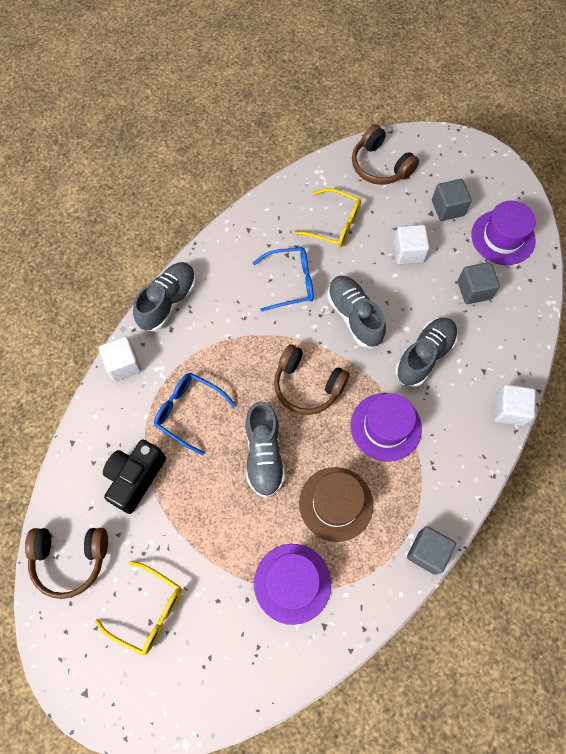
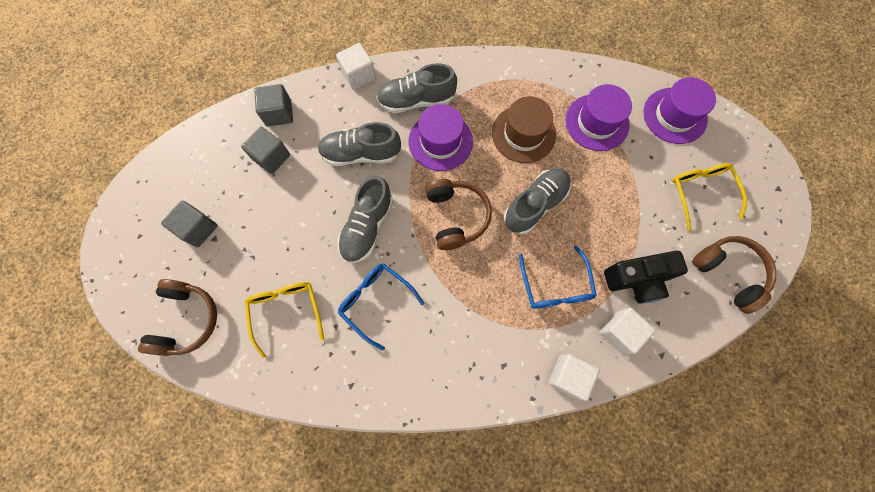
camera: 130 degrees left, 5 degrees up
grey shoe [133,262,196,331] -> grey shoe moved to [376,63,457,113]
white cube [394,225,430,264] -> white cube moved to [599,308,656,355]
grey cube [407,526,456,575] -> grey cube moved to [254,84,293,127]
purple hat [471,201,536,265] -> purple hat moved to [643,77,716,144]

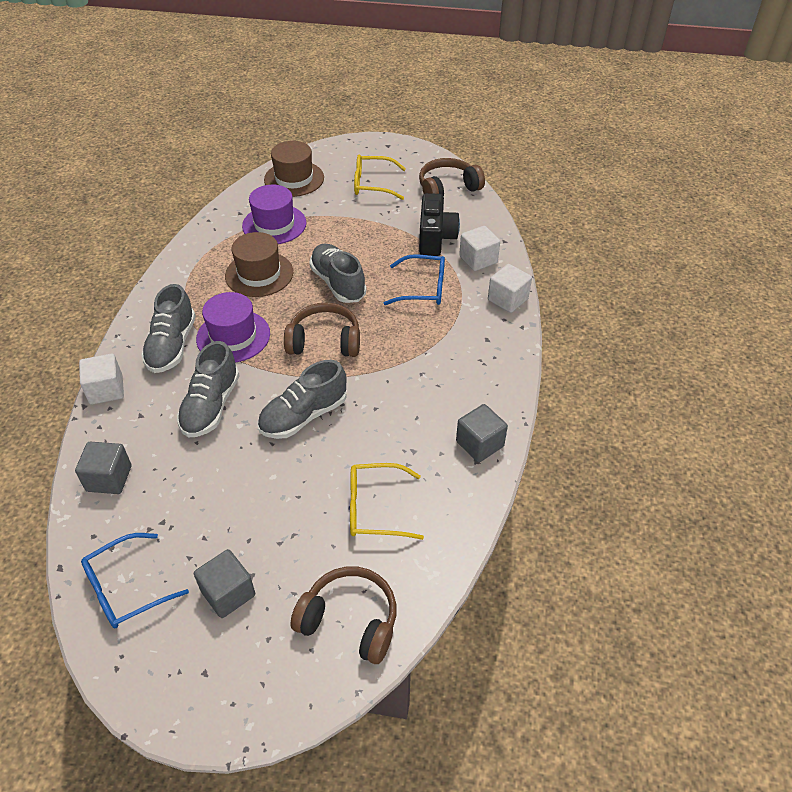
camera: 75 degrees left, 25 degrees down
grey cube [241,127,290,174] -> grey cube moved to [456,404,508,462]
grey shoe [338,176,393,263] -> grey shoe turned 105 degrees clockwise [257,360,347,439]
blue glasses [338,263,424,350] -> blue glasses moved to [81,533,189,628]
purple hat [643,77,716,144] -> brown hat [264,141,324,197]

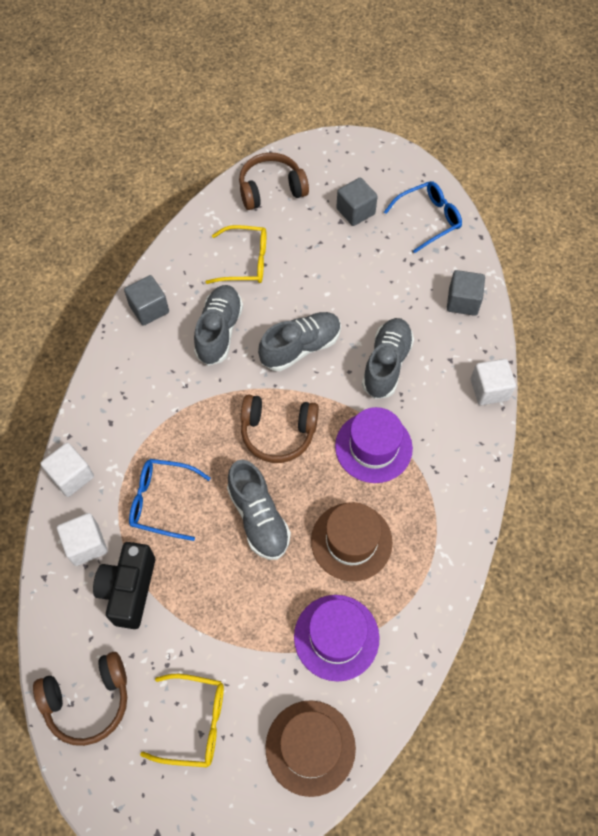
camera: 175 degrees left, 15 degrees up
grey shoe [141,284,196,373] -> grey shoe moved to [194,285,243,366]
brown headphones [290,566,397,664] -> brown headphones turned 135 degrees clockwise [239,152,309,210]

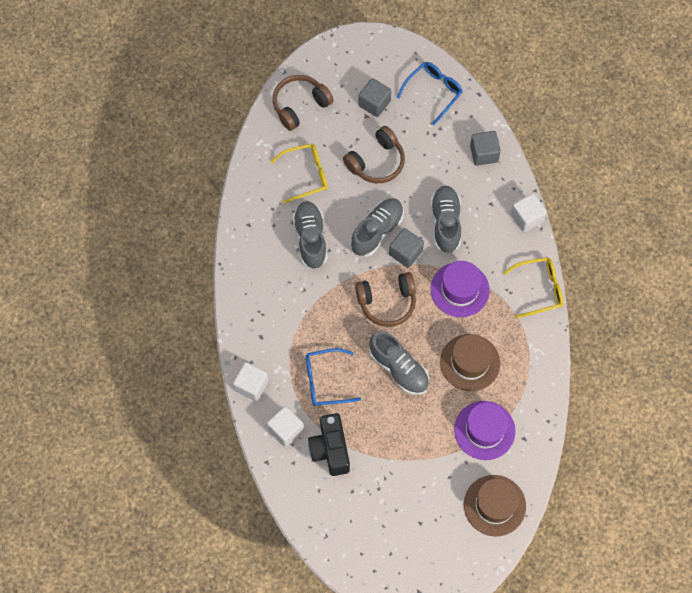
camera: 20 degrees left, 5 degrees up
brown headphones [33,652,127,746] -> brown headphones moved to [343,126,405,183]
grey cube [124,275,169,326] -> grey cube moved to [389,228,424,268]
yellow glasses [140,674,224,767] -> yellow glasses moved to [503,257,563,318]

